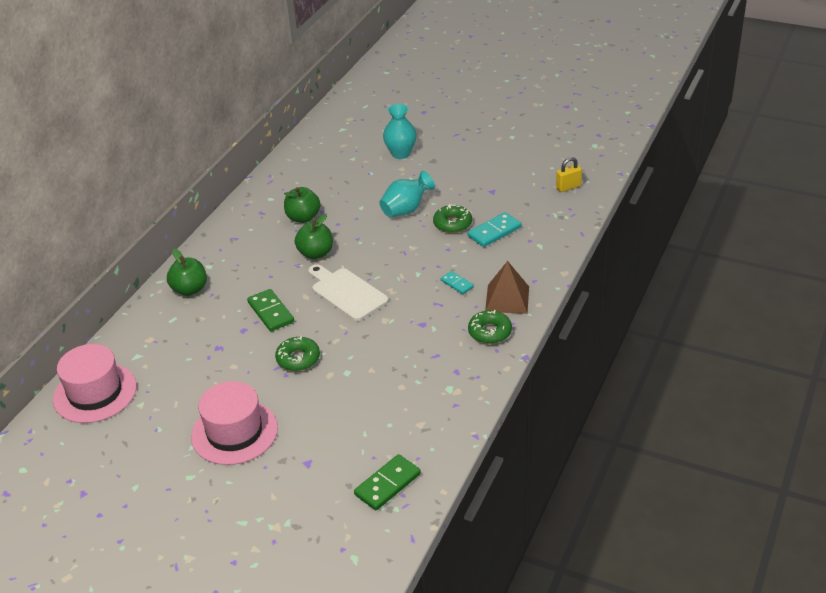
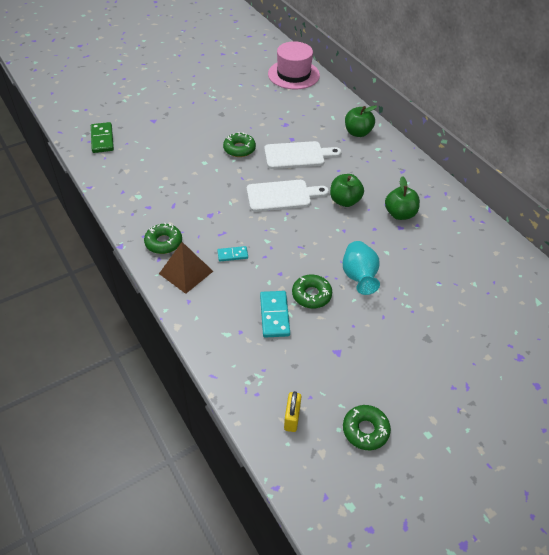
camera: 120 degrees right, 10 degrees up
pink hat [191,381,278,465] -> none
green domino [247,289,294,331] -> white cutting board [264,141,341,169]
turquoise vase [383,104,417,159] -> none
none -> green donut [343,405,391,450]

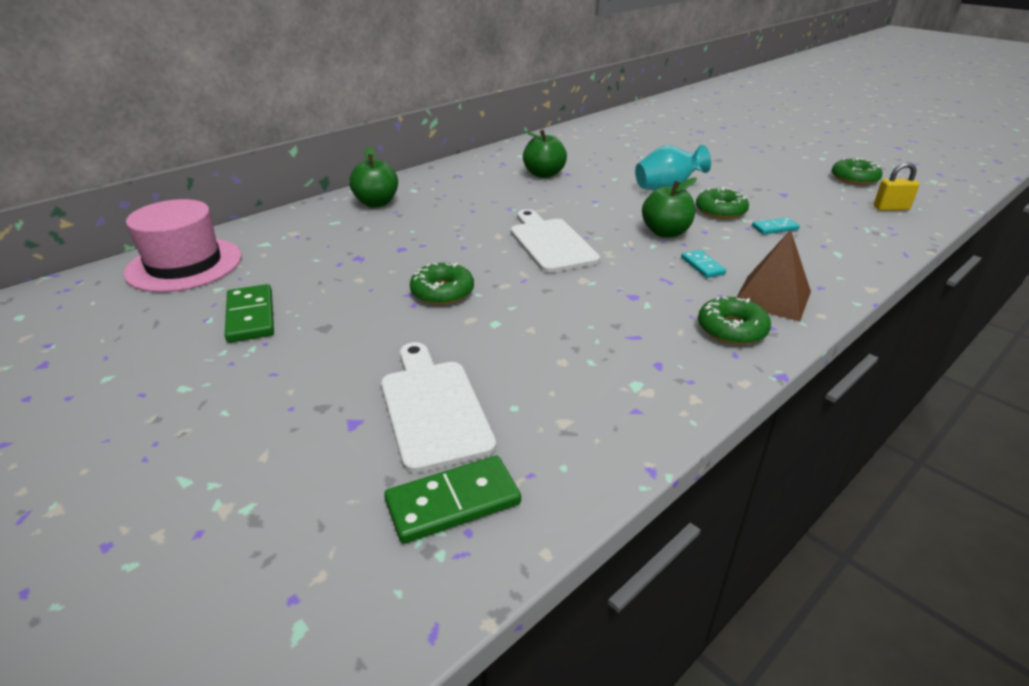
camera: 100 degrees left, 15 degrees down
turquoise domino [260,291,290,338] -> turquoise domino [752,217,800,235], size x0.60
white cutting board [264,141,341,169] -> white cutting board moved to [381,342,496,473]
green apple [330,174,364,207] -> green apple moved to [642,177,697,238]
none -> green domino [224,284,274,343]

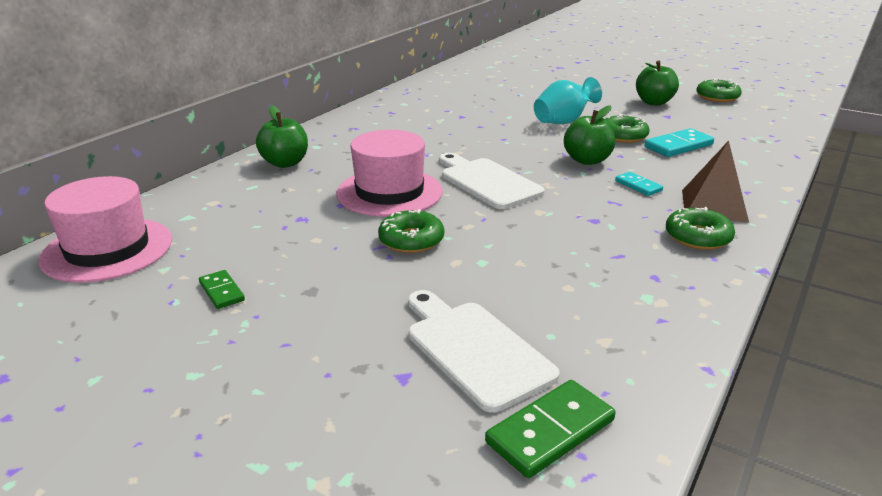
camera: 15 degrees left, 5 degrees down
green domino [224,284,274,343] -> green domino [199,270,245,309], size x0.60
green apple [523,130,567,178] -> green apple moved to [636,60,679,106]
turquoise domino [752,217,800,235] -> turquoise domino [645,128,714,157], size x1.67
yellow padlock [874,162,920,211] -> none
none -> pink hat [336,130,443,217]

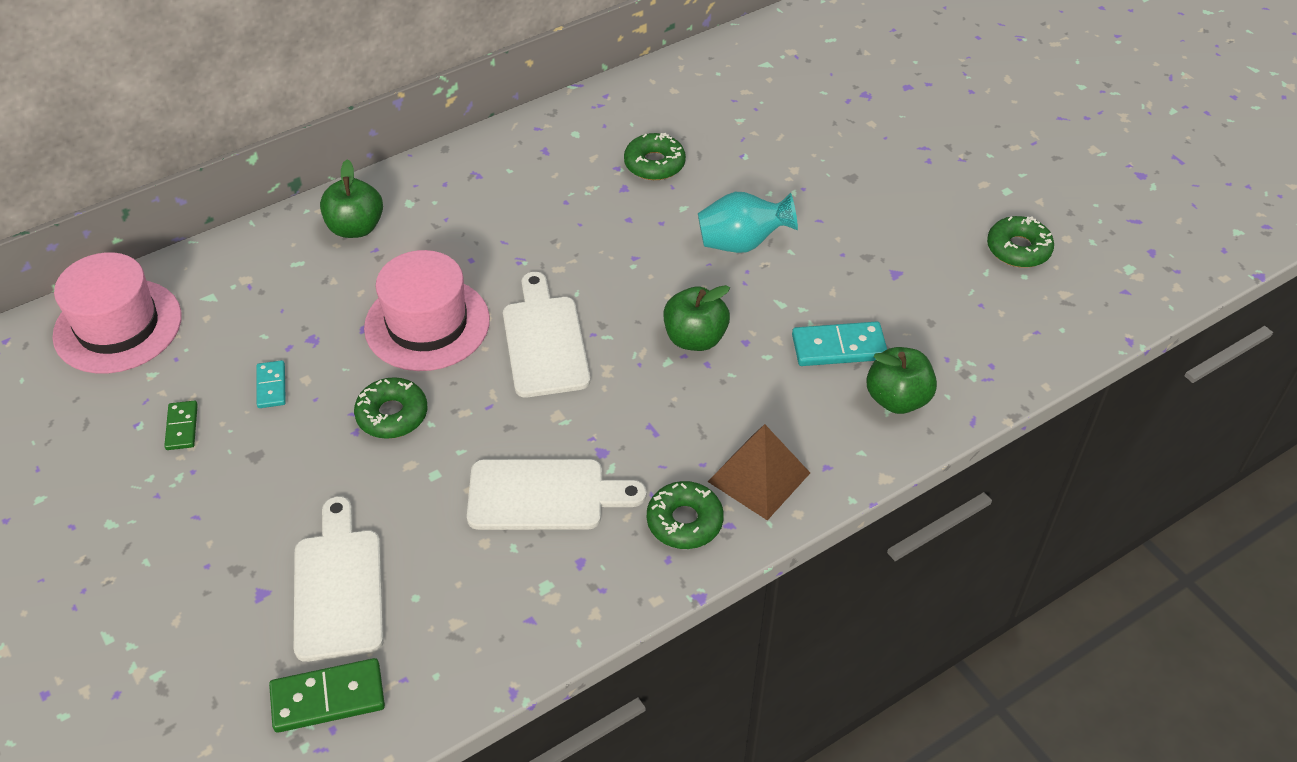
camera: 25 degrees right, 20 degrees up
green donut [605,114,650,143] -> green donut moved to [624,133,686,180]
turquoise domino [615,172,663,196] -> turquoise domino moved to [257,360,286,408]
green apple [636,60,679,106] -> green apple moved to [866,347,937,414]
none -> white cutting board [467,459,646,530]

